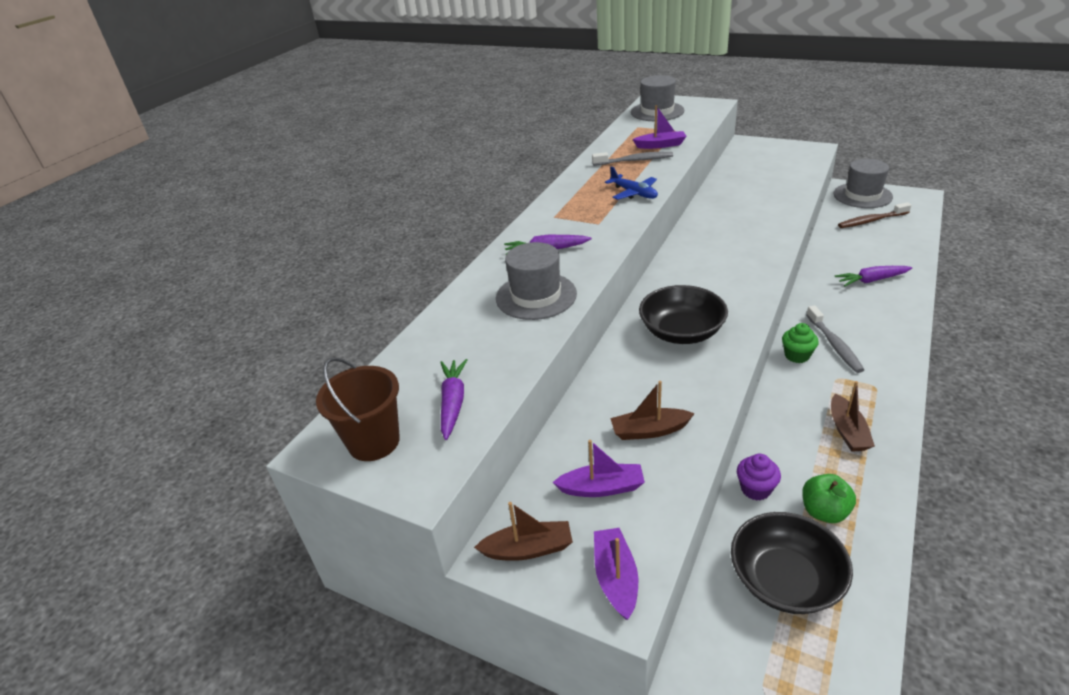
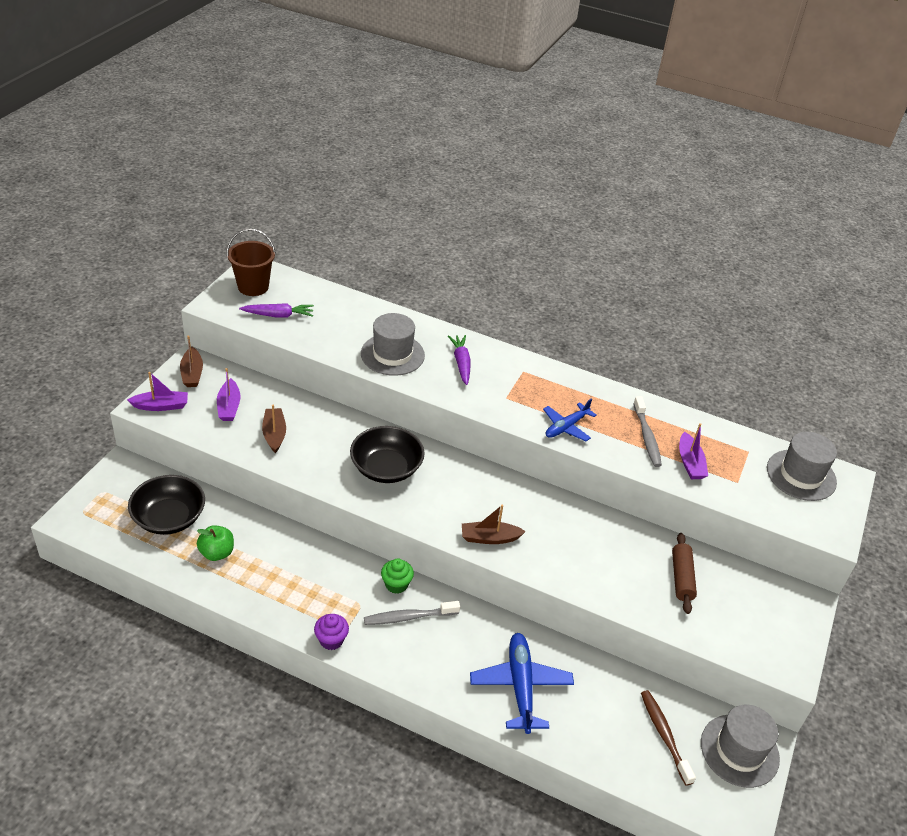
camera: 80 degrees right, 5 degrees up
purple cupcake [737,454,781,501] -> purple cupcake moved to [314,614,349,650]
brown boat [831,381,875,452] -> brown boat moved to [462,505,526,544]
purple carrot [835,266,912,286] -> blue plane [470,633,574,734]
none -> brown rolling pin [672,533,697,614]

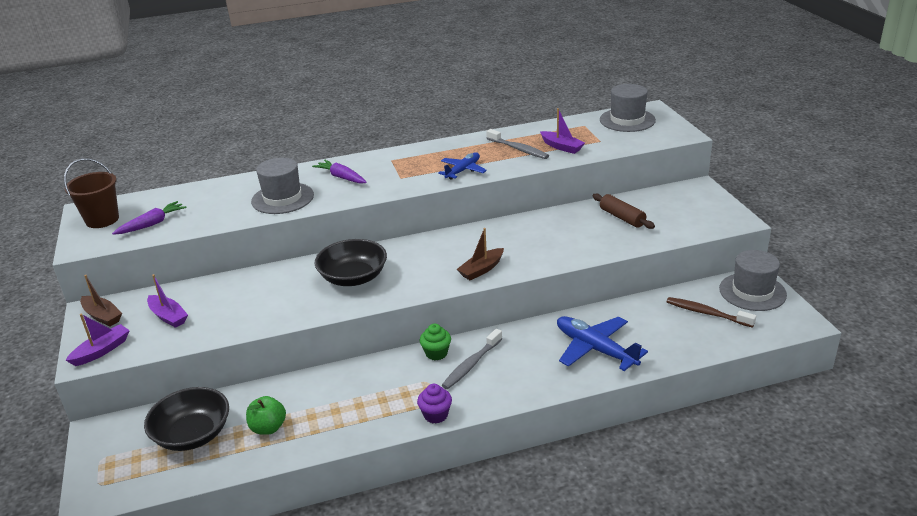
camera: 35 degrees left, 10 degrees down
brown boat [262,405,286,453] -> none
blue plane [543,399,597,441] -> blue plane turned 150 degrees counterclockwise [438,152,487,180]

